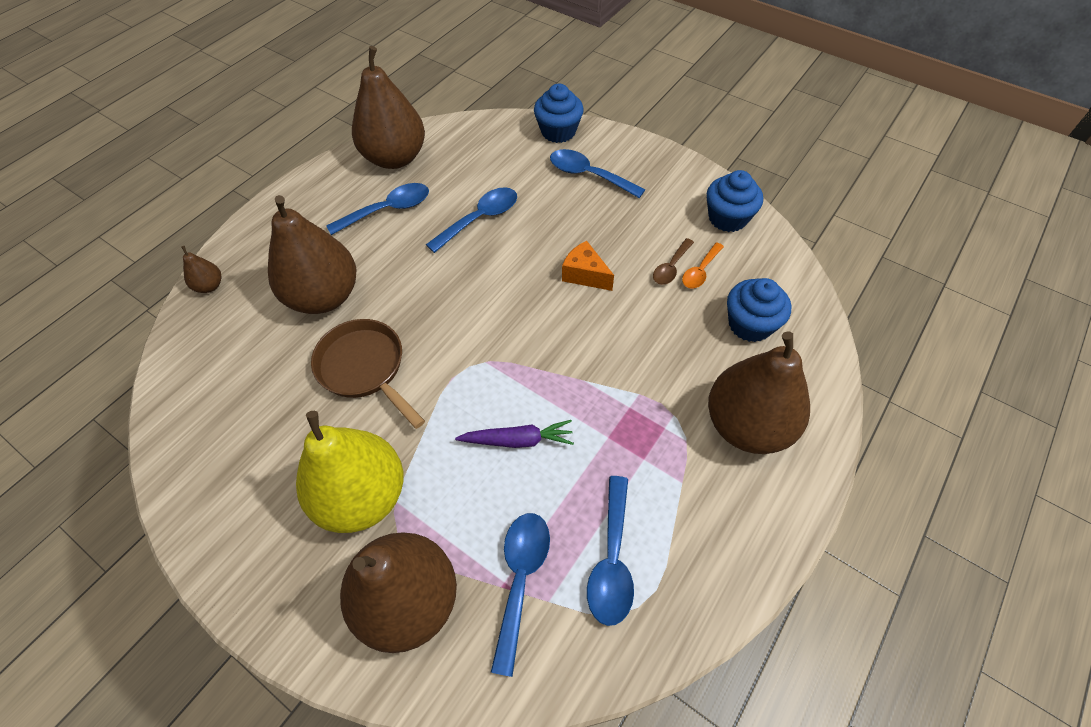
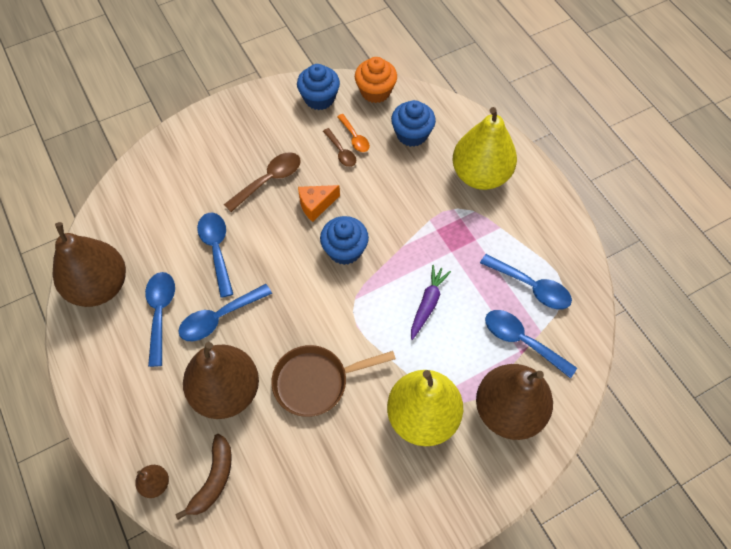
camera: 65 degrees left, 5 degrees up
blue cupcake [534,84,584,143] -> blue cupcake moved to [320,216,369,265]
blue spoon [550,149,645,198] -> blue spoon moved to [178,284,272,341]
brown pear [708,331,810,454] -> yellow pear [452,107,517,190]
none -> brown banana [175,434,232,520]
none -> brown spoon [224,152,301,212]
none -> orange cupcake [355,57,397,103]

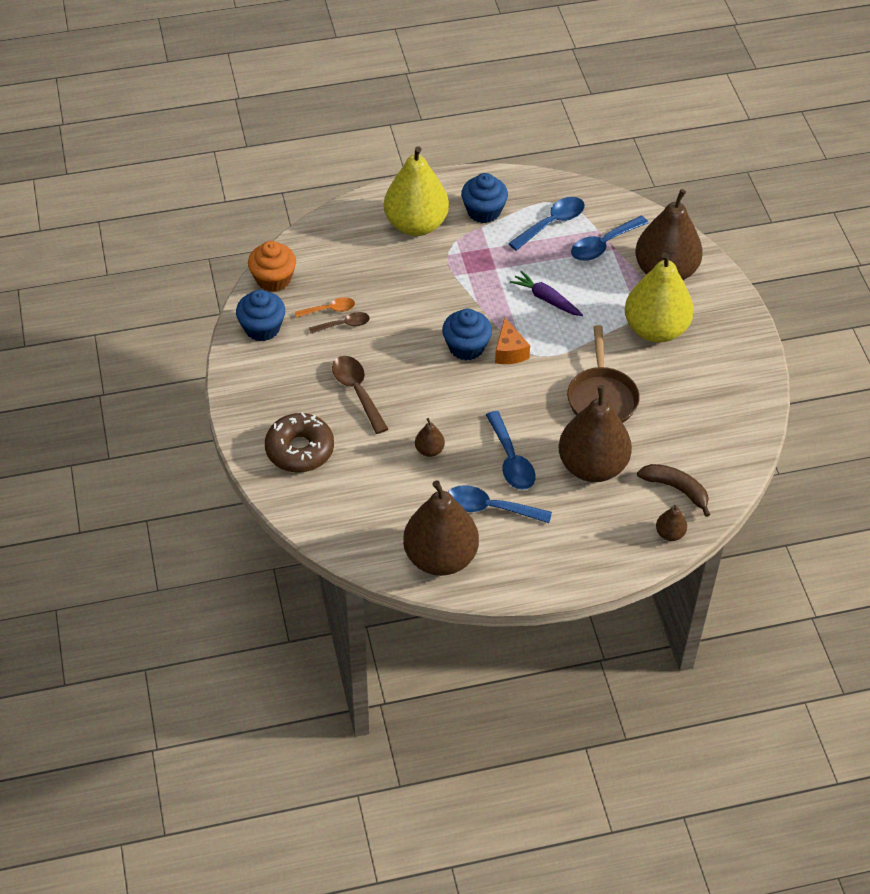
camera: 75 degrees left, 10 degrees down
blue spoon [197,213,233,298] -> brown pear [415,418,445,457]
orange cheese [298,185,340,222] -> orange cheese moved to [495,317,530,364]
blue cupcake [391,100,436,147] -> blue cupcake moved to [461,173,508,223]
none -> brown donut [265,412,334,473]

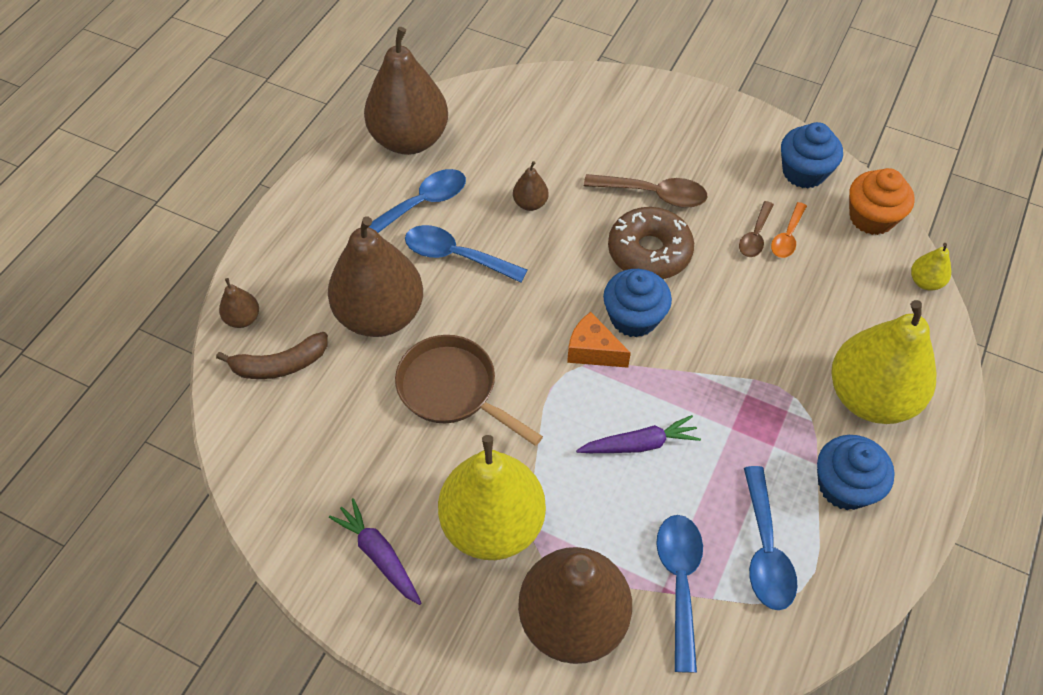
camera: 130 degrees right, 5 degrees up
brown donut [265,412,334,473] -> brown donut moved to [608,207,694,279]
none -> purple carrot [329,498,422,605]
none -> yellow pear [911,243,951,291]

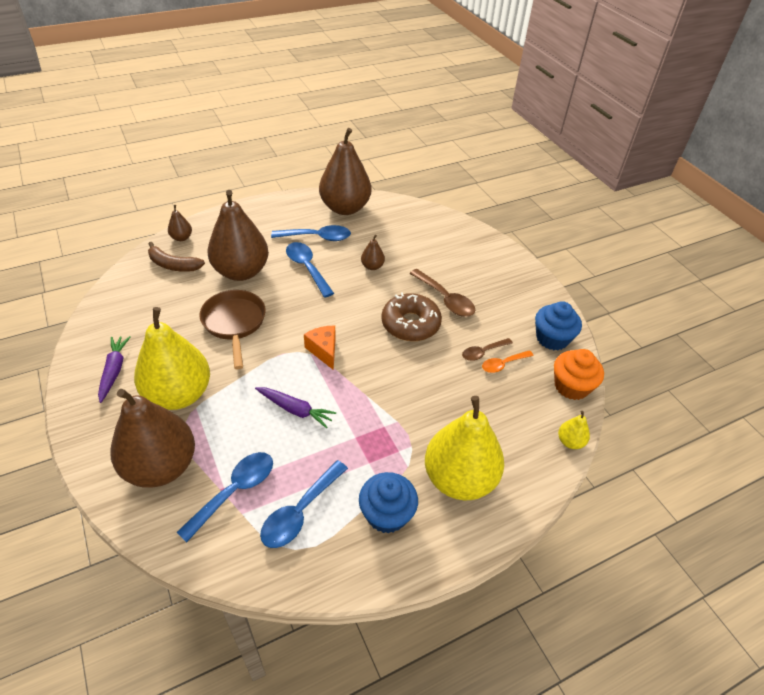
camera: 35 degrees right, 10 degrees down
blue cupcake [603,269,672,338] -> none

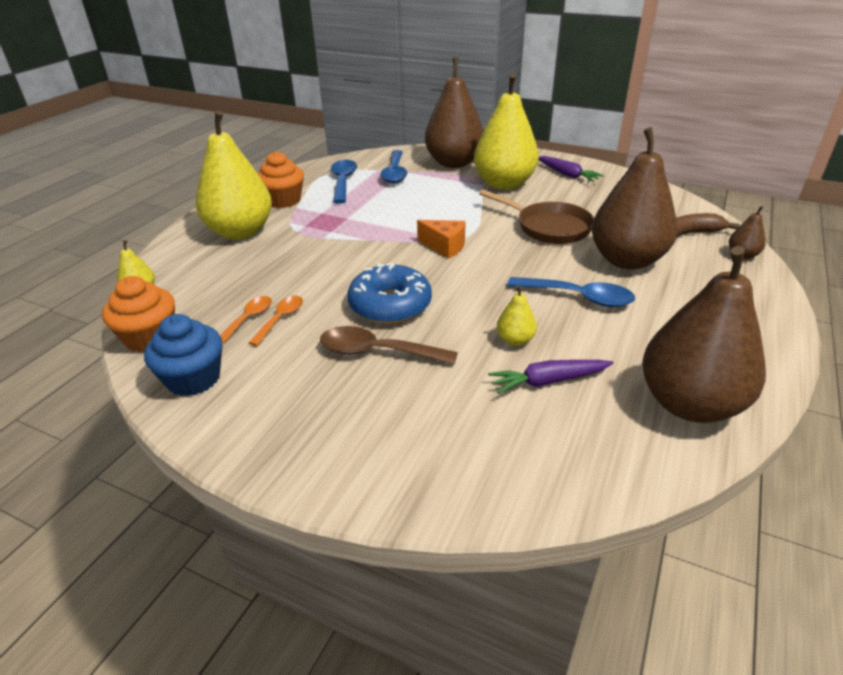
camera: 145 degrees right, 10 degrees down
purple carrot [255,387,336,428] -> purple carrot moved to [488,360,613,394]
blue spoon [271,225,351,241] -> none
blue cupcake [359,472,418,534] -> orange cupcake [257,151,304,208]
brown pear [361,235,385,270] -> yellow pear [497,285,537,346]
brown donut [381,292,442,341] -> blue donut [348,263,432,324]
brown spoon [462,338,513,361] -> orange spoon [249,296,303,346]

